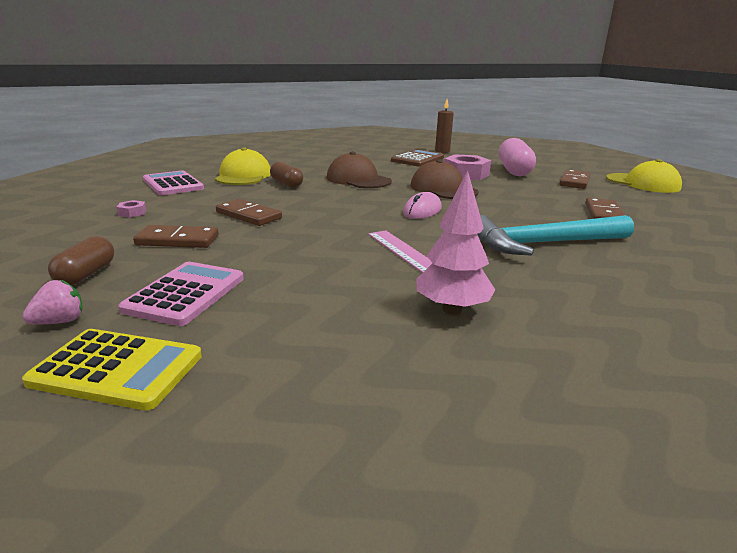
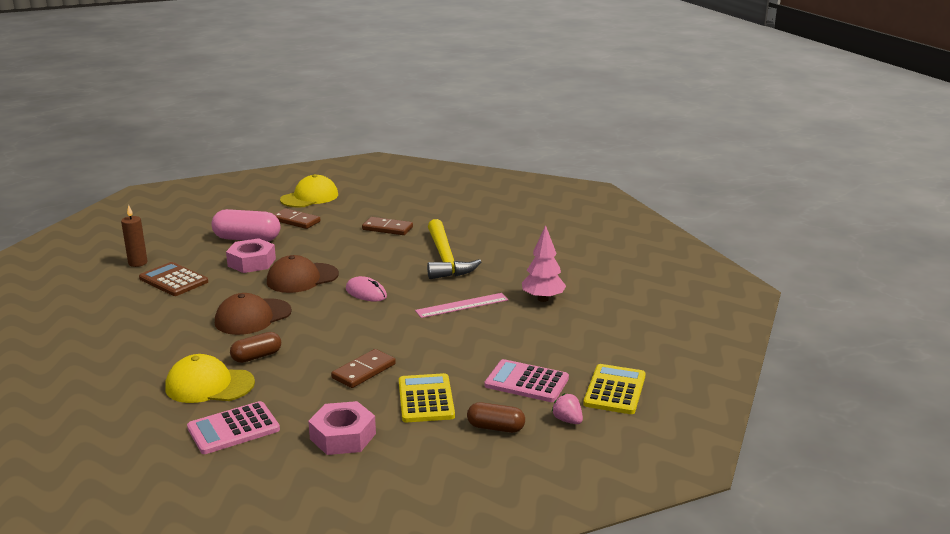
camera: 85 degrees left, 0 degrees up
pink nut [117,200,146,218] -> pink nut [308,401,376,455], size x2.24
brown domino [133,225,219,248] -> yellow calculator [399,373,455,422]
turquoise hammer [477,215,634,256] -> yellow hammer [427,219,481,279]

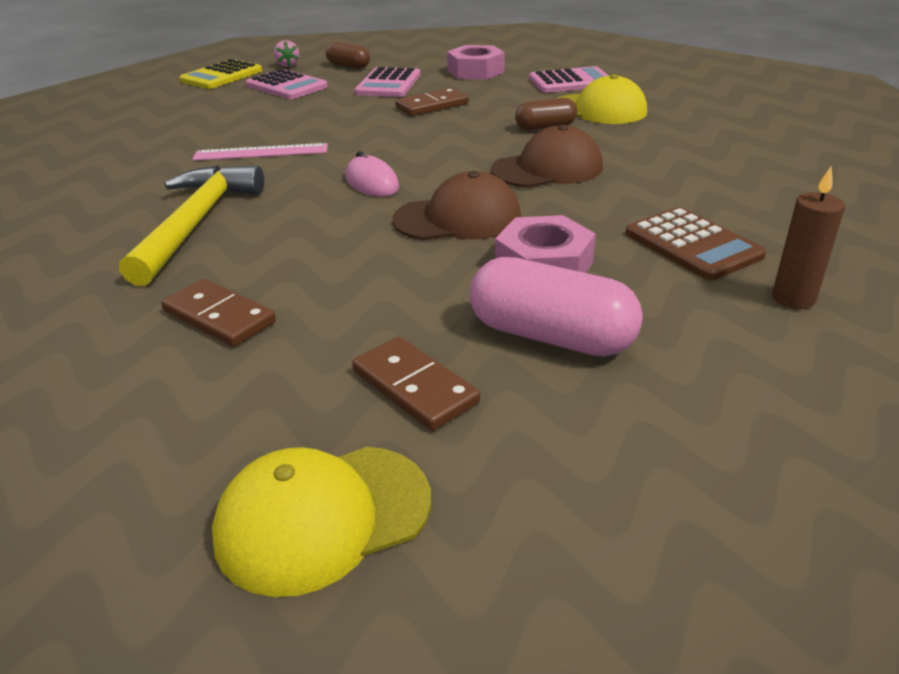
camera: 160 degrees left, 10 degrees up
yellow calculator [399,373,455,422] -> pink calculator [355,67,420,97]
pink tree [522,225,566,302] -> none

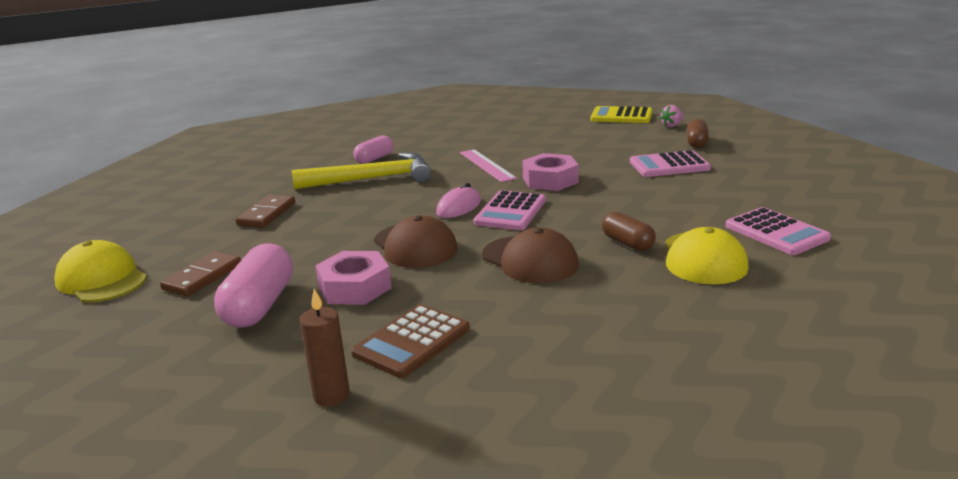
camera: 70 degrees right, 10 degrees down
pink calculator [246,69,328,99] -> pink calculator moved to [474,190,546,230]
brown domino [395,88,469,116] -> none
pink nut [447,45,505,80] -> pink nut moved to [522,153,579,191]
none -> pink capsule [354,136,393,164]

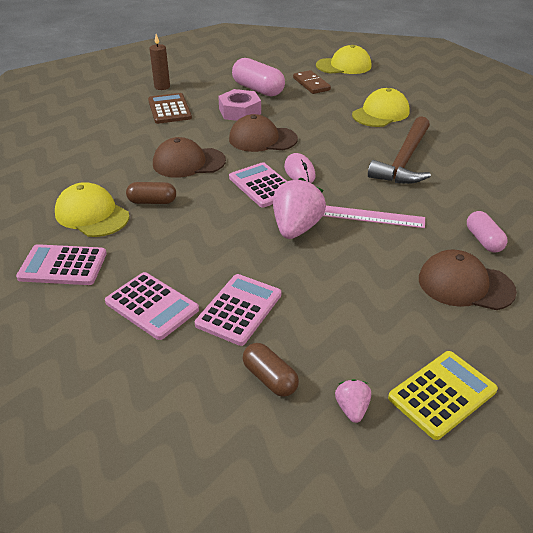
camera: 125 degrees right, 15 degrees up
brown domino [236,194,295,228] -> yellow cap [352,88,410,127]
yellow hammer [292,153,431,189] -> brown hammer [368,116,431,184]
pink capsule [354,136,393,164] -> pink capsule moved to [467,211,508,253]
pink nut [522,153,579,191] -> pink strawberry [273,177,326,239]
none -> pink calculator [105,272,199,340]
none -> brown cap [419,249,517,310]

